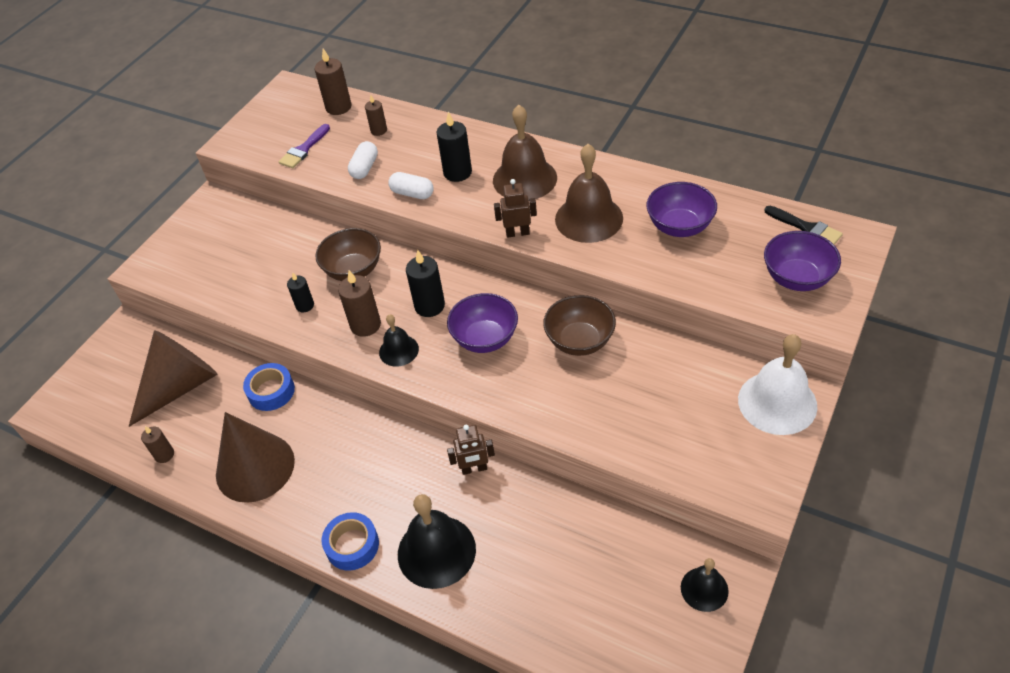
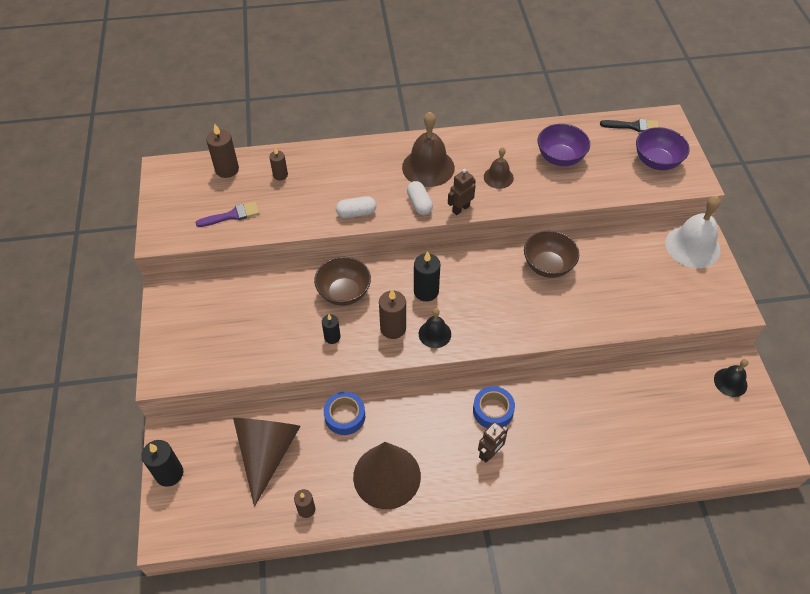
camera: 40 degrees left, 5 degrees up
purple brush [279,124,330,168] -> purple brush turned 105 degrees counterclockwise [195,201,259,227]
blue tape [322,512,379,571] -> blue tape moved to [473,386,515,428]
white capsule [348,141,378,179] -> white capsule moved to [407,181,433,215]
black bell [398,494,476,589] -> none
black candle [436,112,472,182] -> black candle moved to [142,440,183,487]
purple bowl [447,293,518,353] -> none
brown robot [447,424,495,475] -> brown robot moved to [478,422,508,462]
brown bell [555,144,623,243] -> brown bell [484,147,514,189], size x0.57

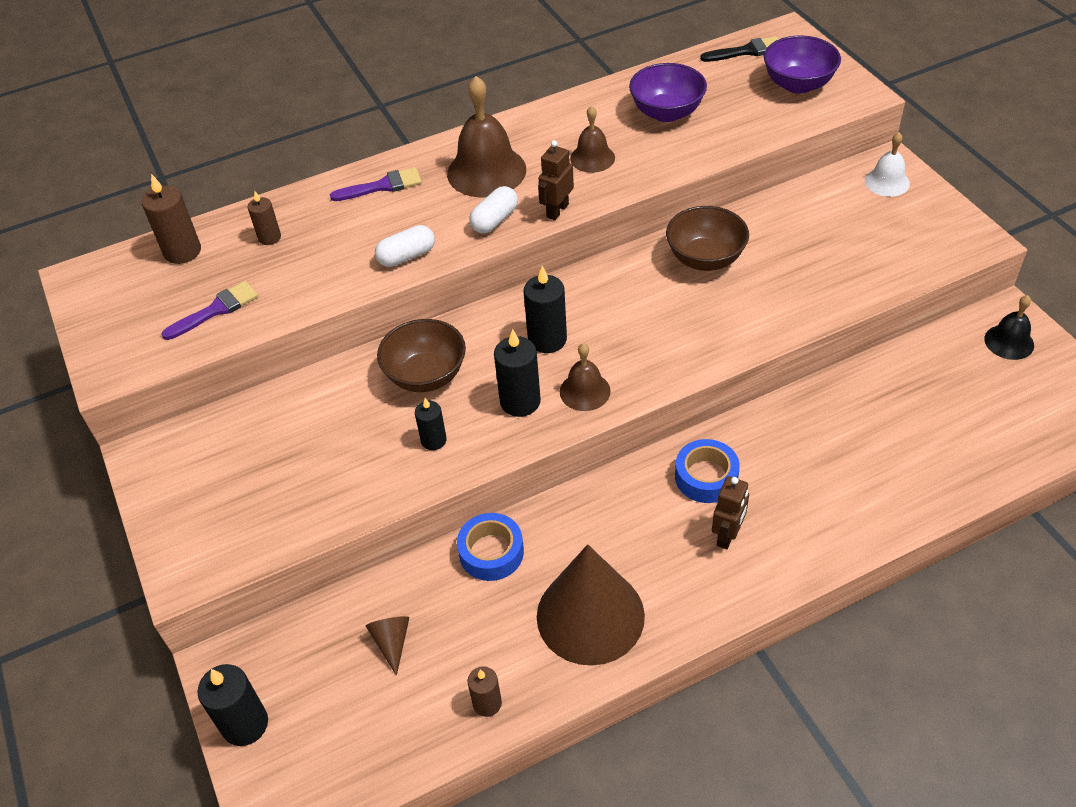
camera: 15 degrees left, 5 degrees down
brown cone [233,418,301,507] -> brown cone [366,616,409,676], size x0.40
brown candle [379,290,406,339] -> black candle [494,329,541,417]
white capsule [407,181,433,215] -> white capsule turned 75 degrees clockwise [469,186,518,234]
black bell [419,308,451,348] -> brown bell [560,343,611,411]
white bell [665,196,720,268] -> white bell [865,132,910,197], size x0.57
none -> purple brush [330,167,422,201]

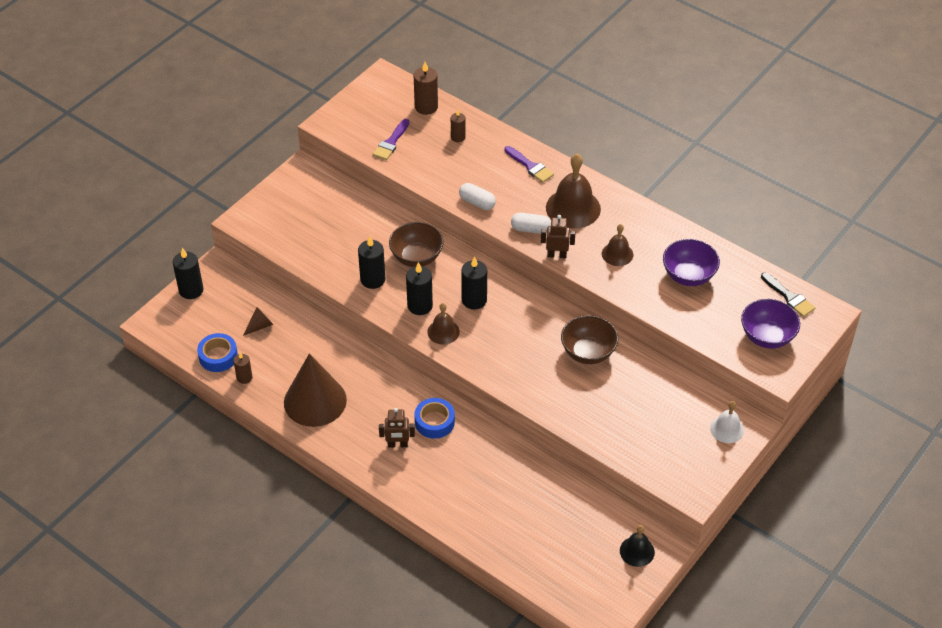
camera: 60 degrees right, 0 degrees up
purple brush [161,281,258,340] -> purple brush turned 90 degrees clockwise [373,119,410,160]
black candle [415,398,447,450] -> black candle [358,236,385,289], size x1.62
blue tape [457,513,524,581] -> blue tape moved to [197,333,238,372]

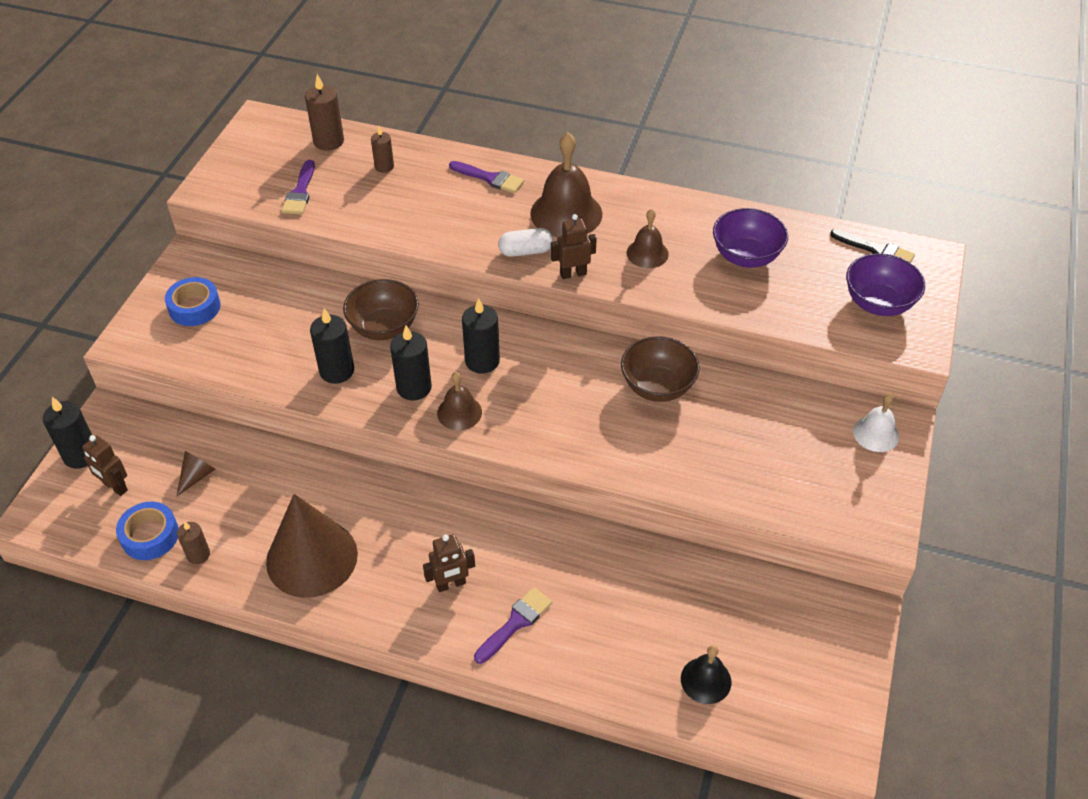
camera: 20 degrees left, 0 degrees up
blue tape [414,398,455,439] -> blue tape moved to [165,277,221,326]
white capsule [459,183,496,210] -> none
black bell [620,525,655,567] -> black bell moved to [681,645,731,704]
none -> brown robot [82,435,128,496]
none -> purple brush [474,587,552,664]

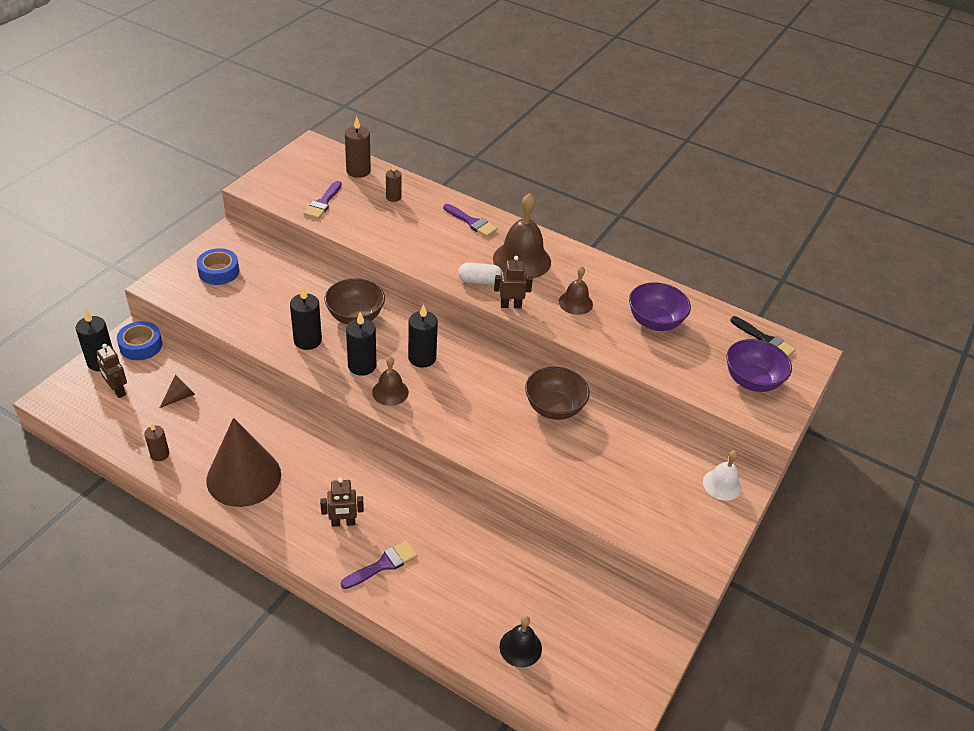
camera: 10 degrees right, 5 degrees down
blue tape [116,502,179,560] -> blue tape moved to [117,321,162,360]

